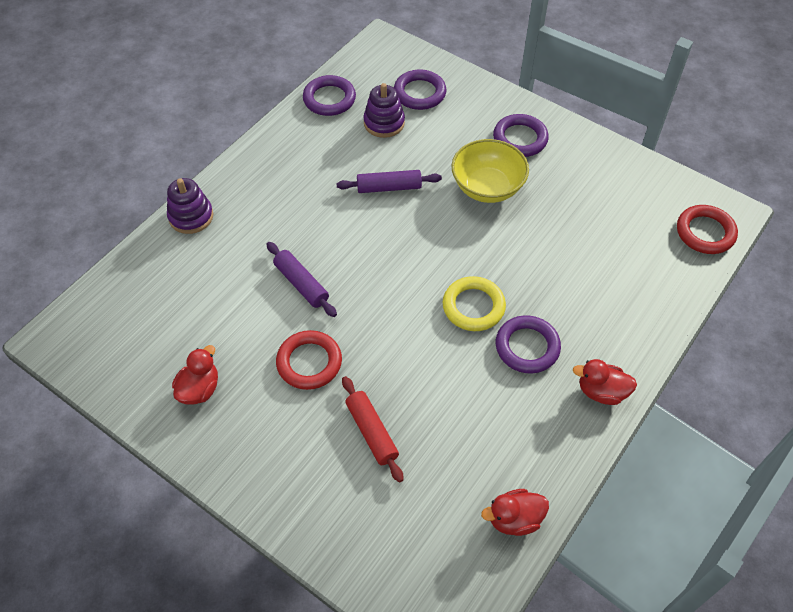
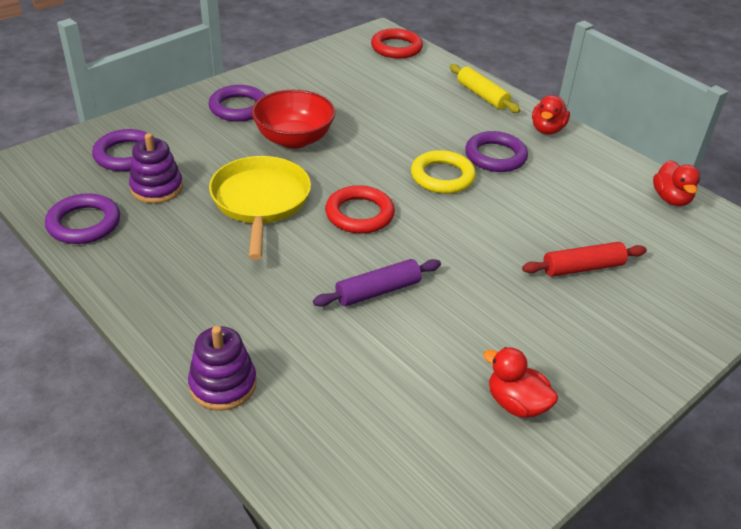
camera: 80 degrees left, 15 degrees down
red ring [276,330,342,390] -> red ring moved to [325,185,395,234]
purple rolling pin [336,170,442,193] -> yellow pan [209,156,311,260]
yellow bowl [452,139,529,203] -> red bowl [251,90,335,149]
none -> yellow rolling pin [450,64,520,113]

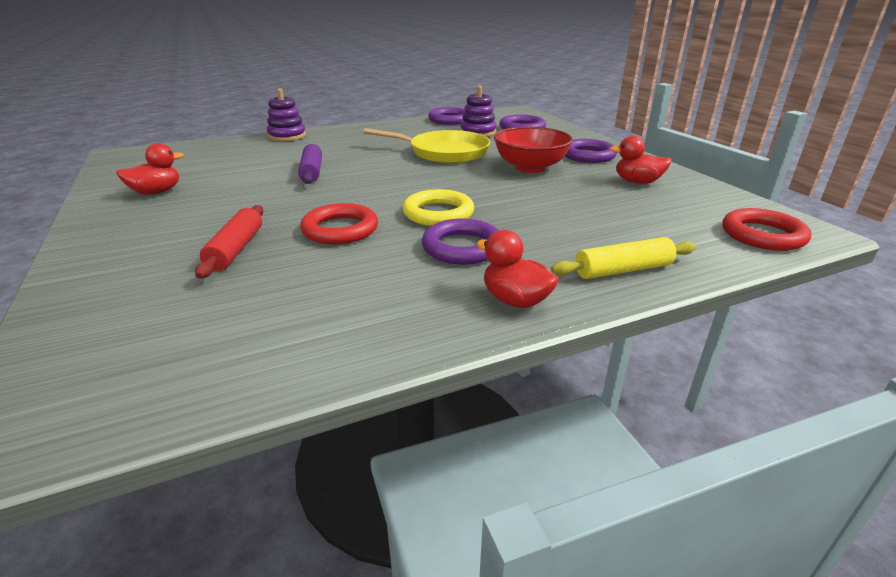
camera: 110 degrees right, 10 degrees down
red ring [325,185,395,234] -> red ring moved to [300,203,378,244]
red duck [653,160,700,206] -> red duck moved to [610,136,672,184]

